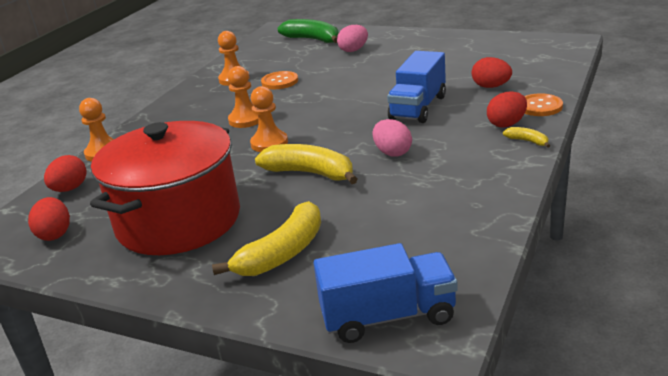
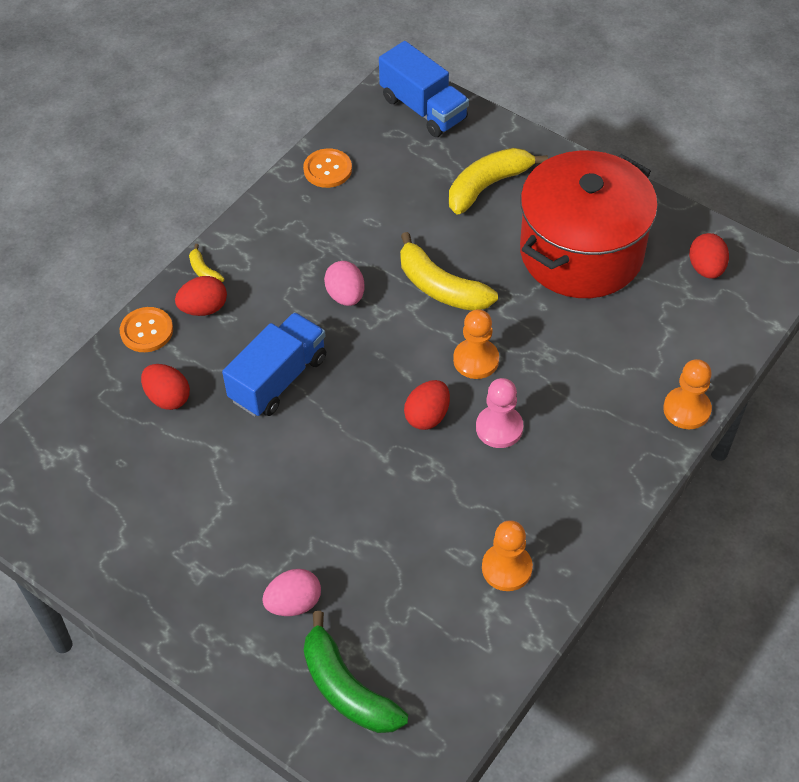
camera: 170 degrees left, 25 degrees up
red egg [44,155,87,192] -> red egg moved to [404,380,450,430]
orange pawn [228,66,258,128] -> pink pawn [476,378,523,448]
orange button [261,71,298,89] -> orange button moved to [303,148,352,188]
blue truck [314,243,458,343] -> blue truck turned 135 degrees counterclockwise [379,41,469,137]

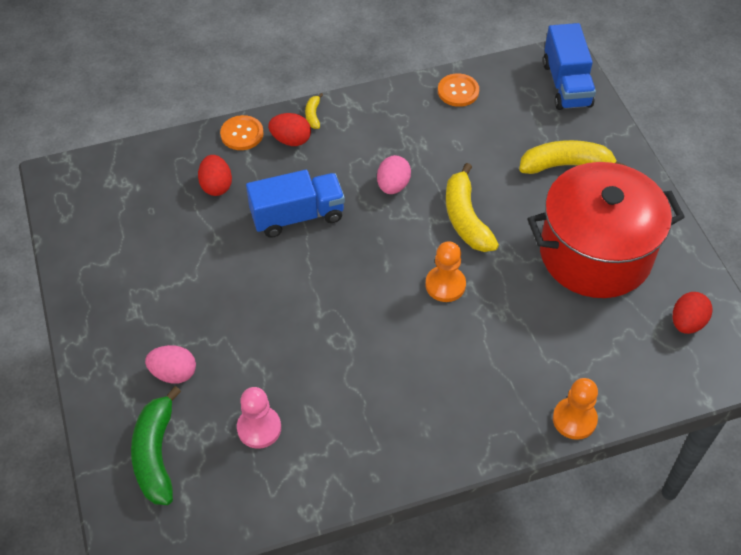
camera: 35 degrees right, 0 degrees up
red egg [404,380,450,430] -> none
pink pawn [476,378,523,448] -> pink pawn moved to [237,387,281,449]
orange pawn [482,520,533,591] -> none

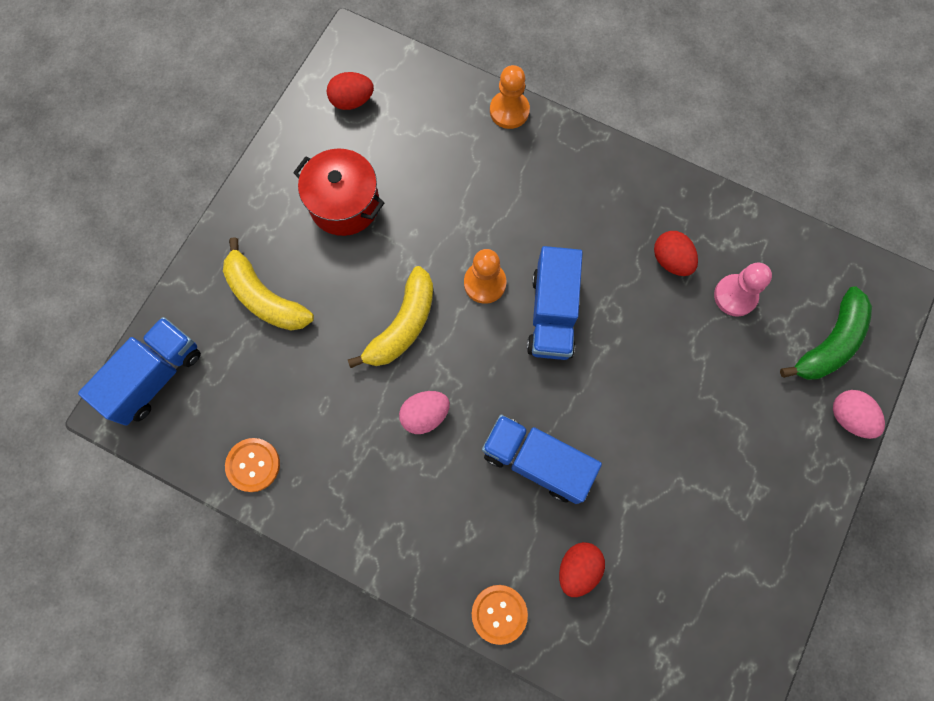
camera: 135 degrees left, 20 degrees up
pink egg [145,345,196,384] -> pink egg moved to [833,390,885,439]
red egg [268,113,311,146] -> red egg moved to [654,231,698,276]
yellow banana [305,93,323,129] -> none
red pot [528,162,684,298] -> red pot [293,148,384,236], size x0.60
none -> blue truck [527,246,583,360]

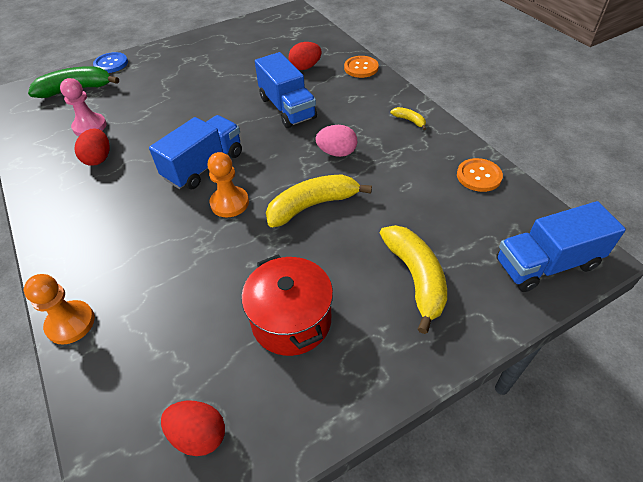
camera: 145 degrees left, 25 degrees down
pink egg [833,390,885,439] -> blue button [93,52,128,73]
none -> yellow banana [391,107,426,130]

